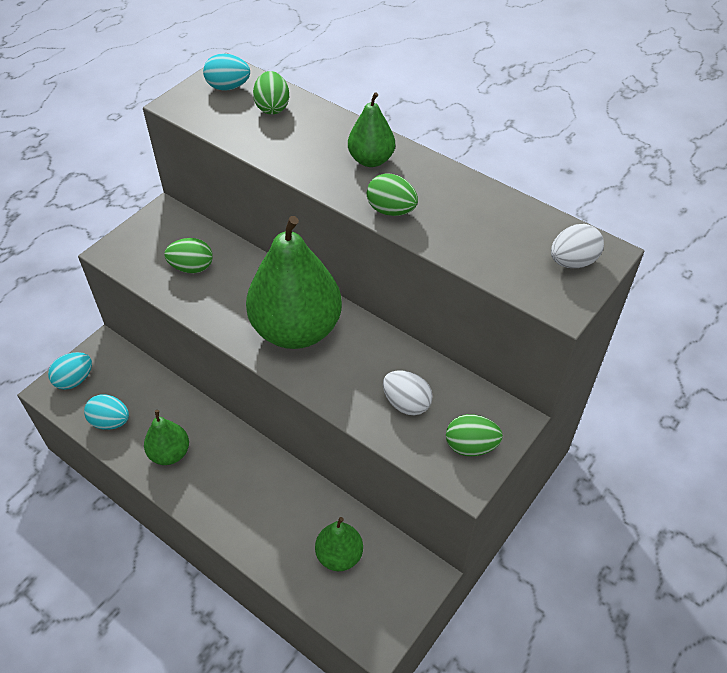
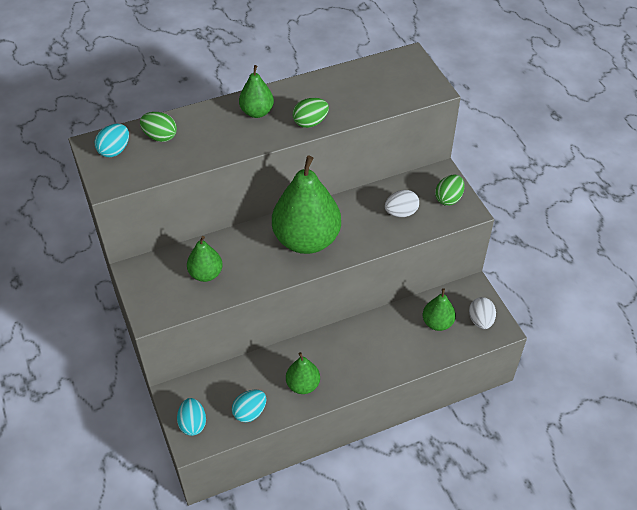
camera: 60 degrees left, 0 degrees up
green egg [164,238,213,273] -> green pear [187,236,223,282]
white egg [551,224,604,268] -> white egg moved to [469,297,496,329]

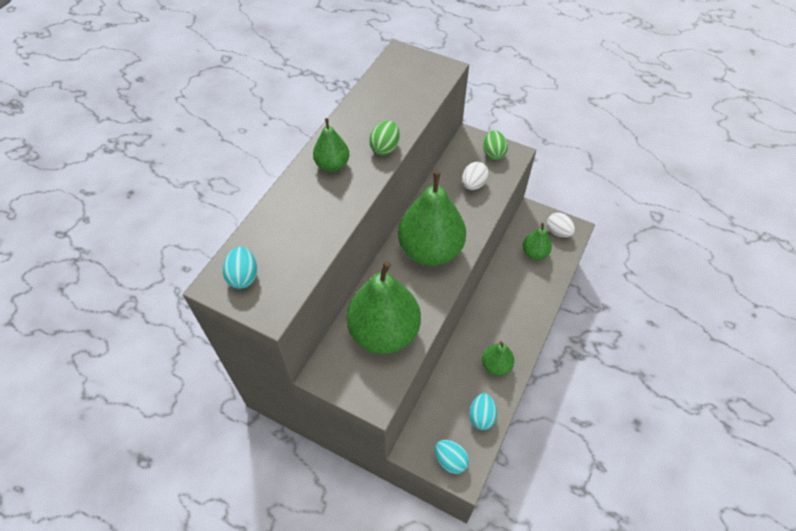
camera: 40 degrees left, 5 degrees up
green egg [140,112,177,142] -> none
green pear [187,236,223,282] -> green pear [346,261,421,354], size x2.00

